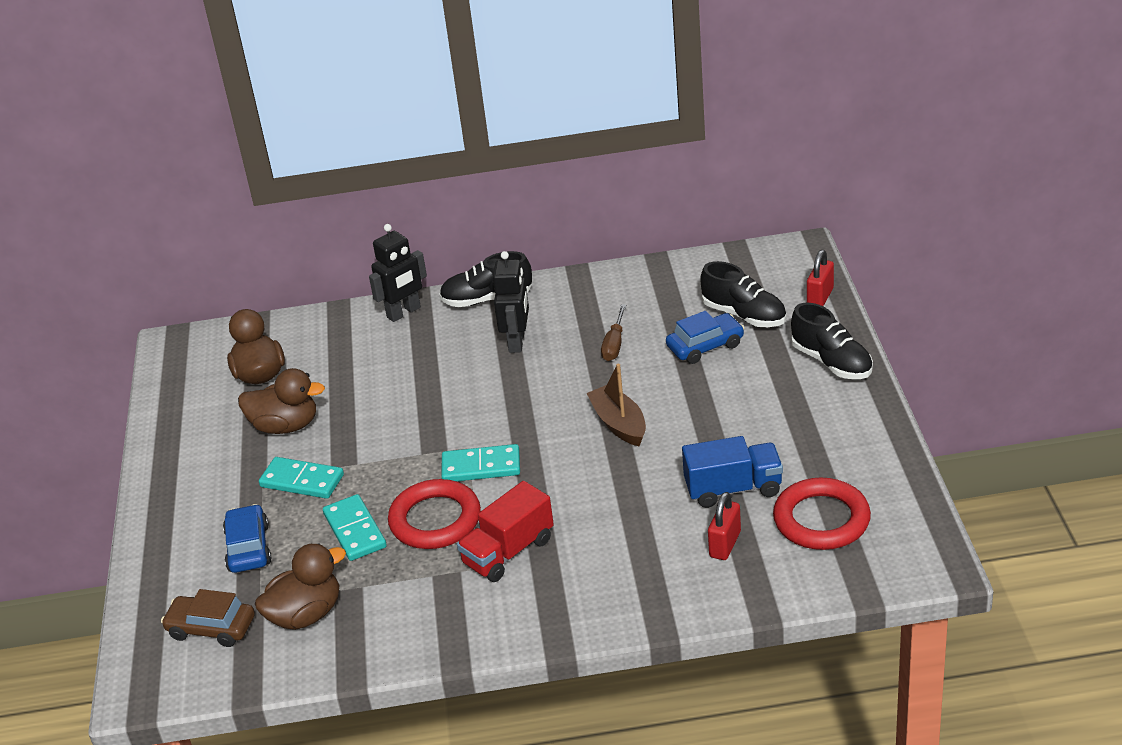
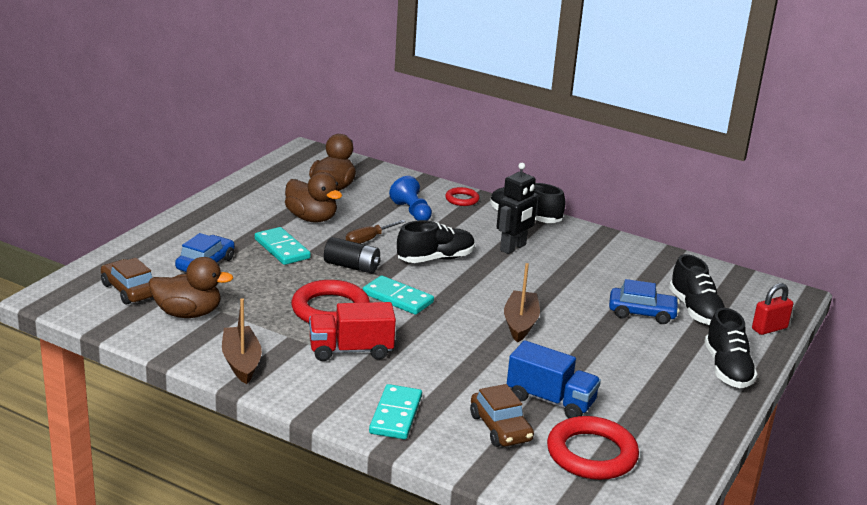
camera: 30 degrees right, 10 degrees down
turquoise domino [323,494,387,561] -> turquoise domino moved to [369,384,422,439]
black robot [369,224,427,322] -> red ring [445,187,479,206]
brown screwdriver [601,304,626,361] -> brown screwdriver moved to [346,220,406,244]
red padlock [708,492,741,560] -> brown car [470,384,534,447]
none -> brown boat [222,298,262,384]
none -> black battery [324,237,381,273]
none -> blue pawn [389,176,432,221]
none -> black shoe [397,220,475,263]

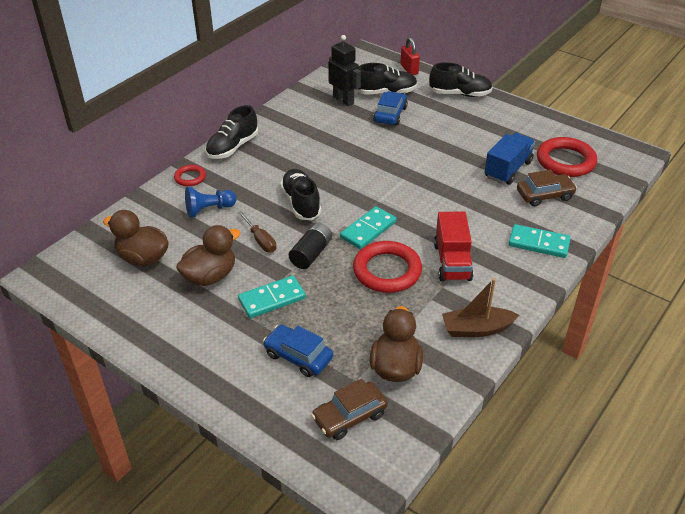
camera: 80 degrees left, 15 degrees up
black robot [497,163,539,254] -> black robot moved to [328,35,361,106]
brown boat [504,263,540,343] -> none

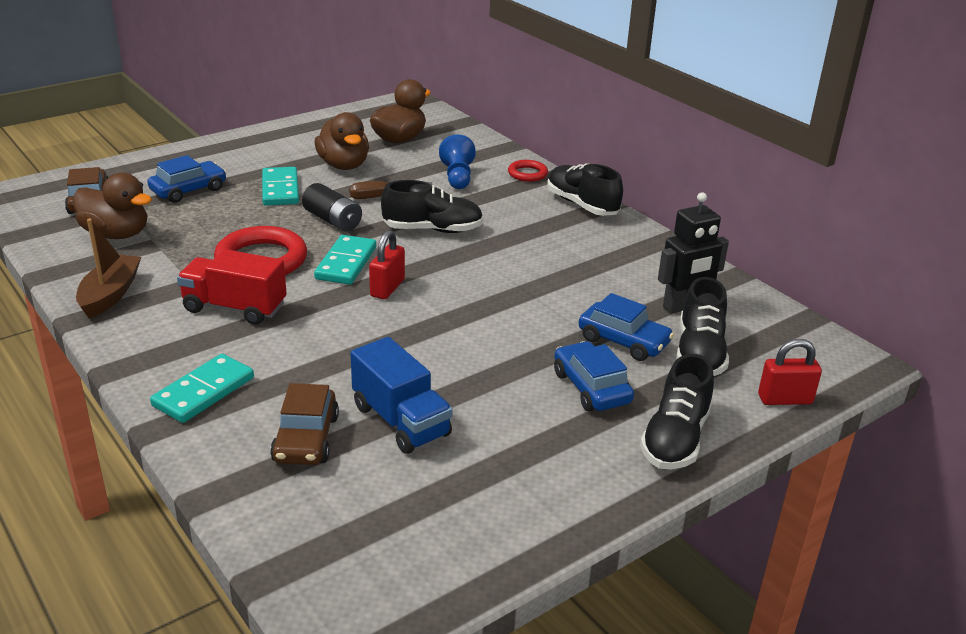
camera: 105 degrees right, 10 degrees down
turquoise domino [340,206,396,249] -> turquoise domino turned 45 degrees clockwise [314,235,376,285]
red ring [537,137,597,177] -> none
none -> red padlock [369,230,405,299]
none -> blue car [554,341,634,412]

